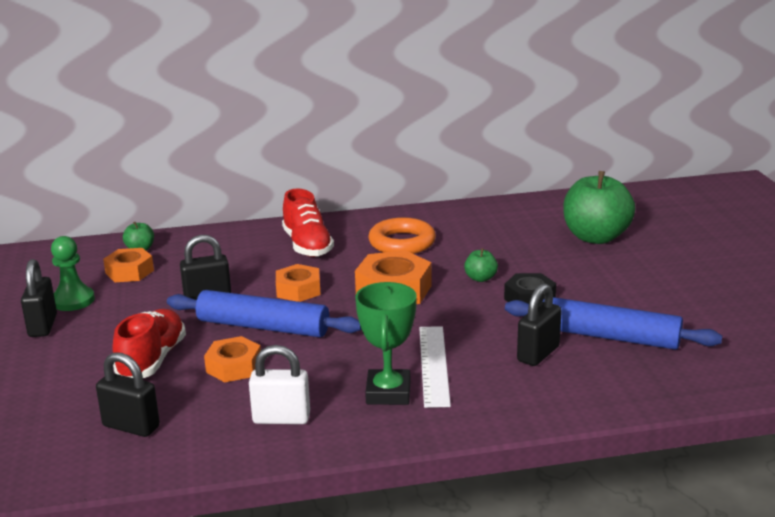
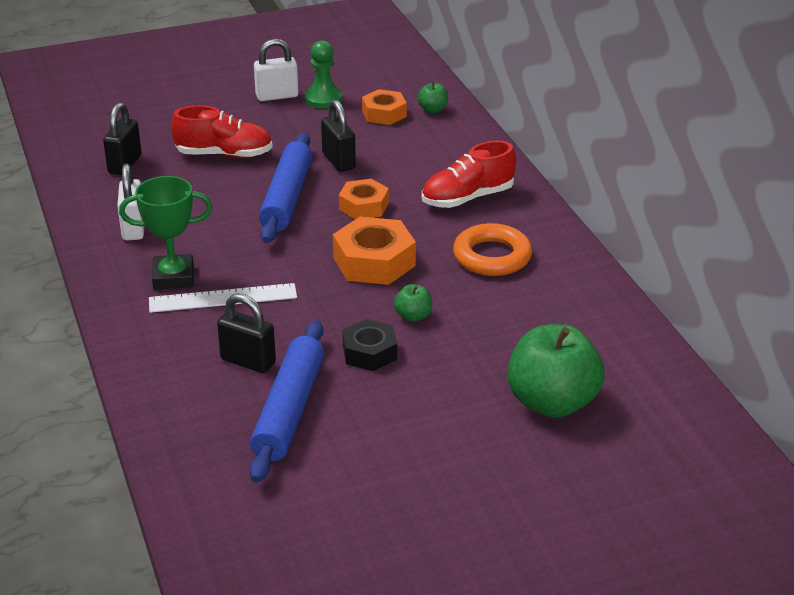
camera: 80 degrees right, 10 degrees up
black padlock [21,259,57,337] -> white padlock [254,39,299,101]
orange nut [204,336,261,382] -> none

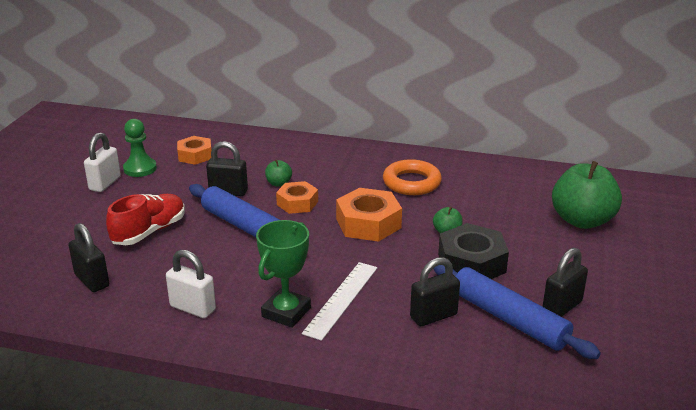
camera: 55 degrees left, 5 degrees down
black nut [342,319,397,371] -> black nut [438,223,509,279], size x1.54
green apple [417,82,448,113] -> green apple moved to [265,159,292,187]
red shoe [422,141,516,208] -> none
none -> black padlock [542,248,588,317]

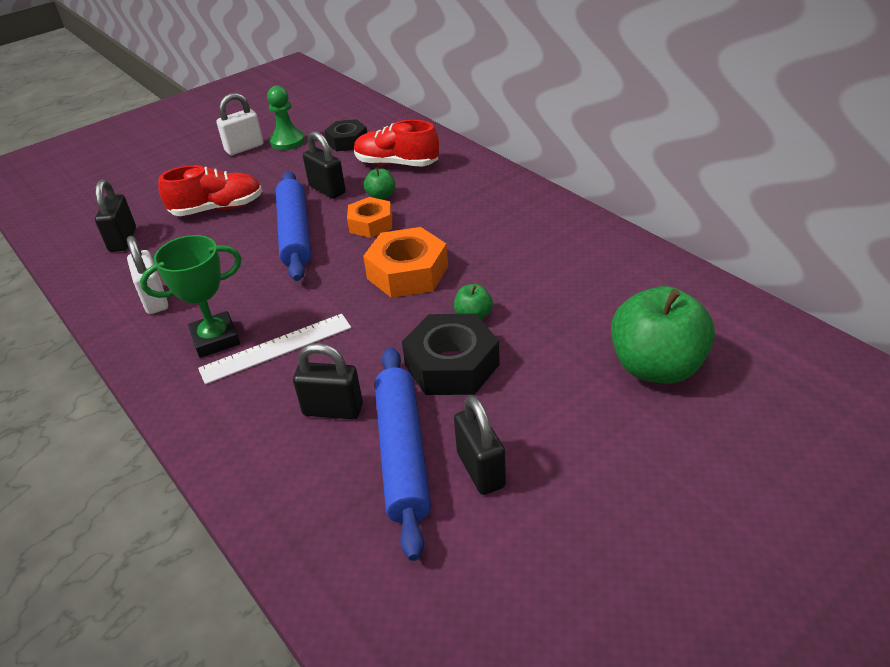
camera: 40 degrees right, 10 degrees up
orange nut [177,136,211,165] -> black nut [324,119,367,151]
orange ring [383,159,442,195] -> none
black padlock [542,248,588,317] -> black padlock turned 75 degrees clockwise [454,395,506,495]
none -> red shoe [354,120,439,167]

